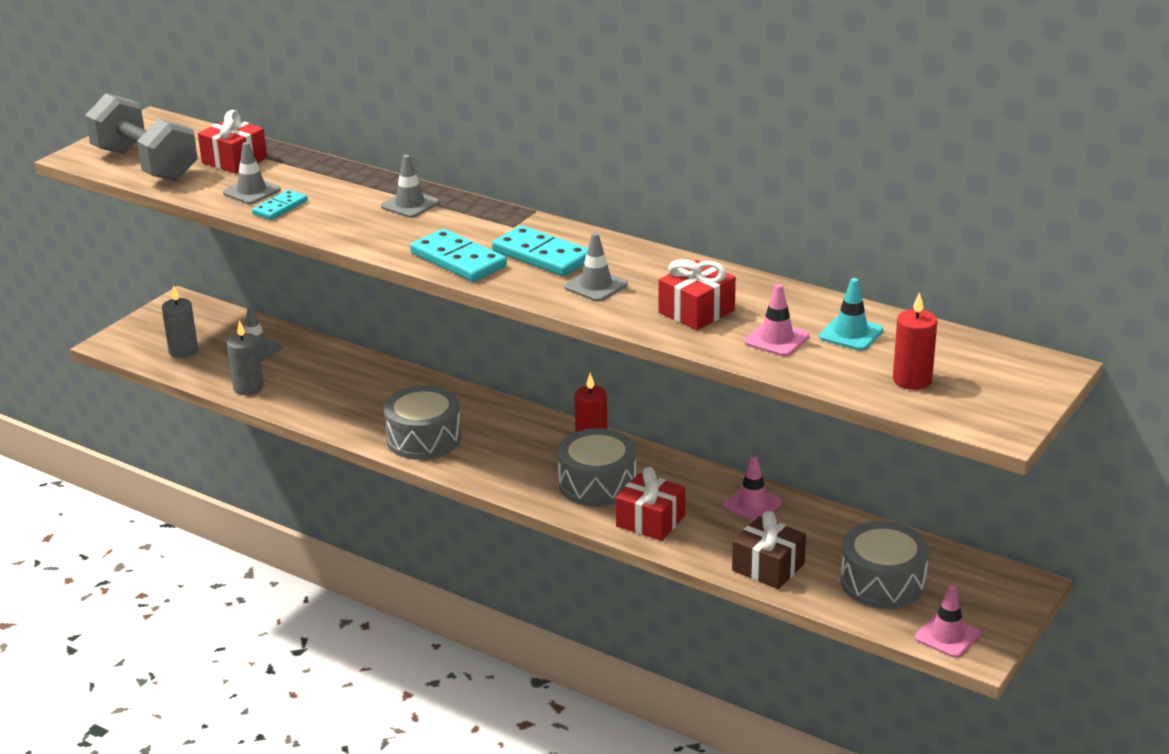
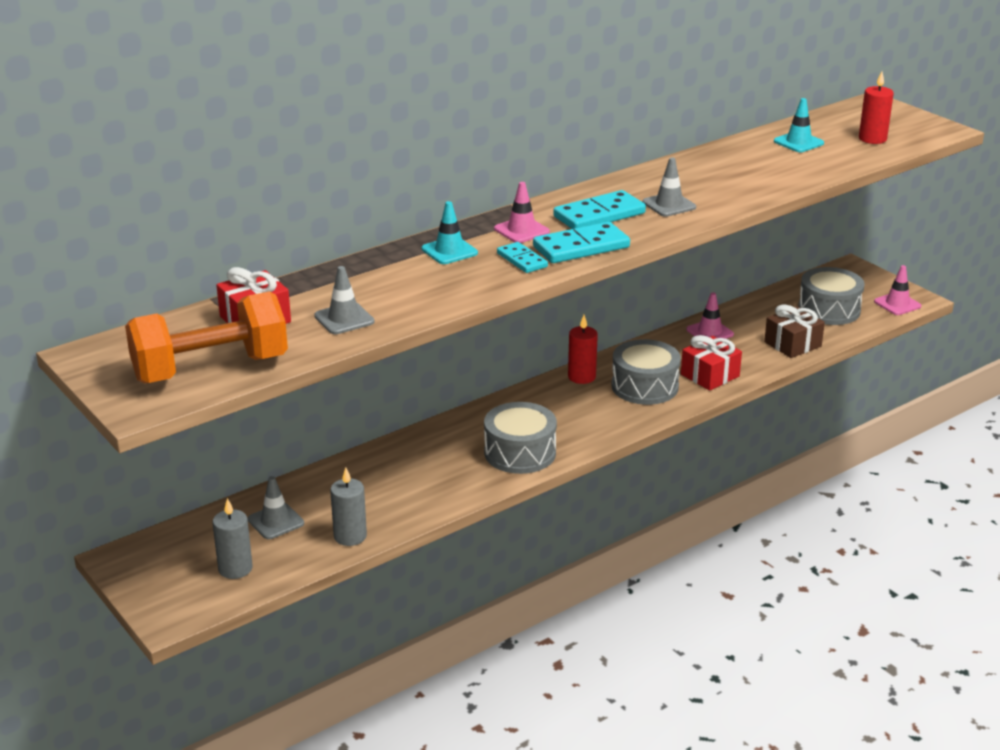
camera: 70 degrees left, 0 degrees up
grey dumbbell [85,93,198,181] -> orange dumbbell [125,291,288,383]
turquoise domino [252,190,308,220] -> turquoise domino moved to [497,242,548,273]
grey traffic cone [381,155,439,218] -> turquoise traffic cone [422,201,478,264]
red gift [659,259,736,330] -> none
pink traffic cone [744,284,809,356] -> pink traffic cone moved to [494,182,550,243]

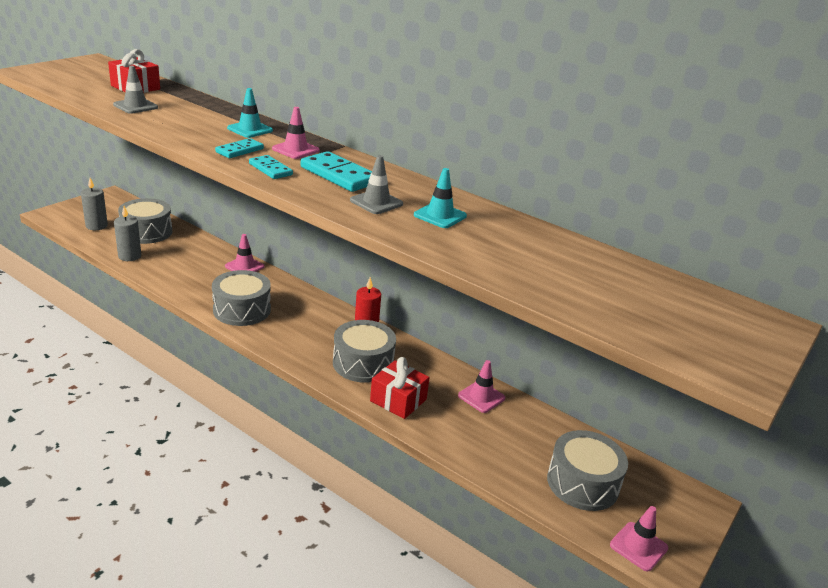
camera: 70 degrees right, 0 degrees up
orange dumbbell [125,291,288,383] -> none
grey traffic cone [248,476,304,539] -> grey drum [118,198,172,244]
turquoise domino [533,222,630,263] -> turquoise domino [249,155,293,179], size x0.60
brown gift [764,305,825,358] -> none
turquoise traffic cone [774,98,824,152] -> turquoise traffic cone moved to [414,168,467,228]
red candle [859,72,894,144] -> none
none -> pink traffic cone [225,234,265,272]

